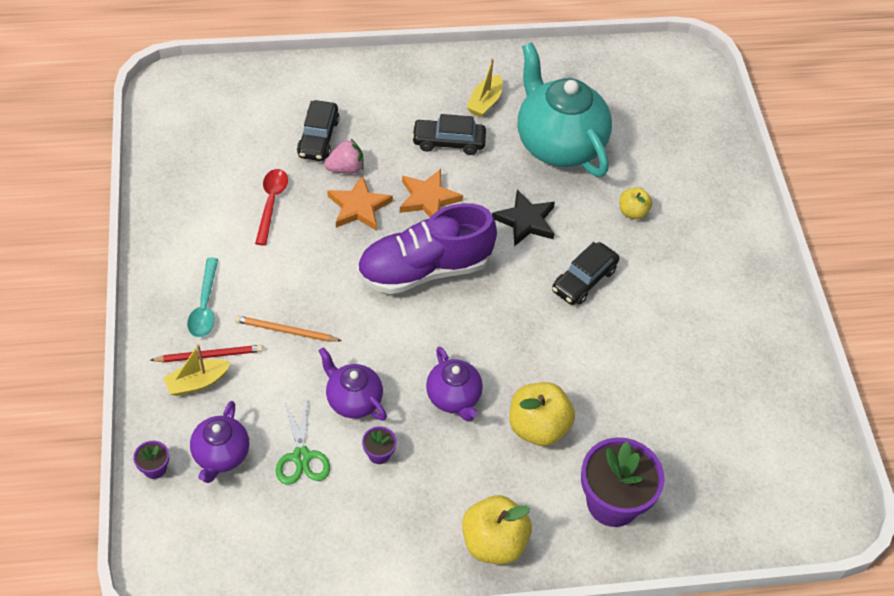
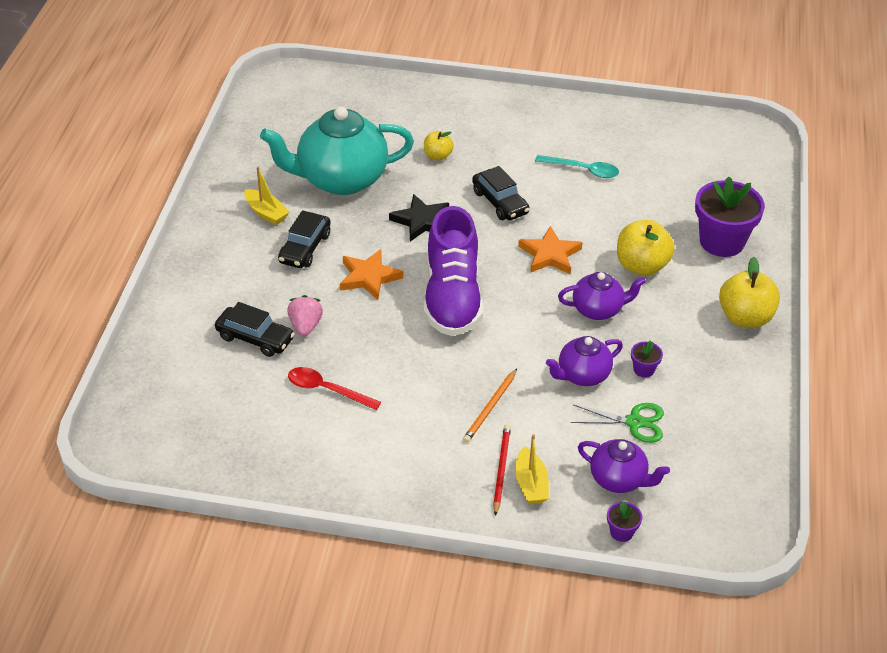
camera: 70 degrees left, 10 degrees down
turquoise spoon [187,258,218,337] -> turquoise spoon moved to [535,155,619,178]
orange star [327,175,393,231] -> orange star moved to [518,226,583,274]

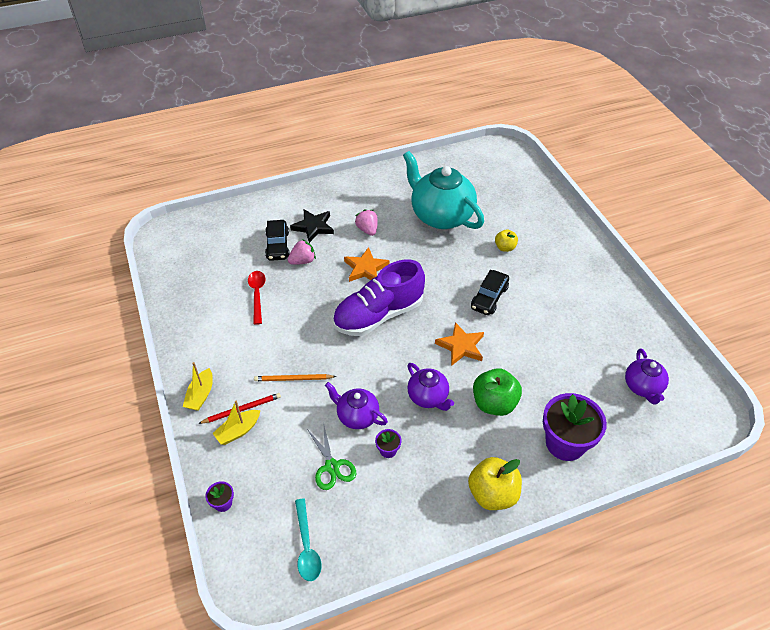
camera: 60 degrees right, 5 degrees up
yellow boat [244,166,289,225] -> yellow boat moved to [183,362,213,411]
black car [278,210,330,268] -> pink strawberry [355,209,378,236]
black star [389,194,449,241] -> black star moved to [290,209,334,243]
turquoise spoon [535,155,619,178] -> turquoise spoon moved to [295,498,322,581]
purple teapot [578,439,670,493] -> purple teapot moved to [625,348,669,404]
yellow apple [617,220,675,276] -> green apple [473,368,522,416]

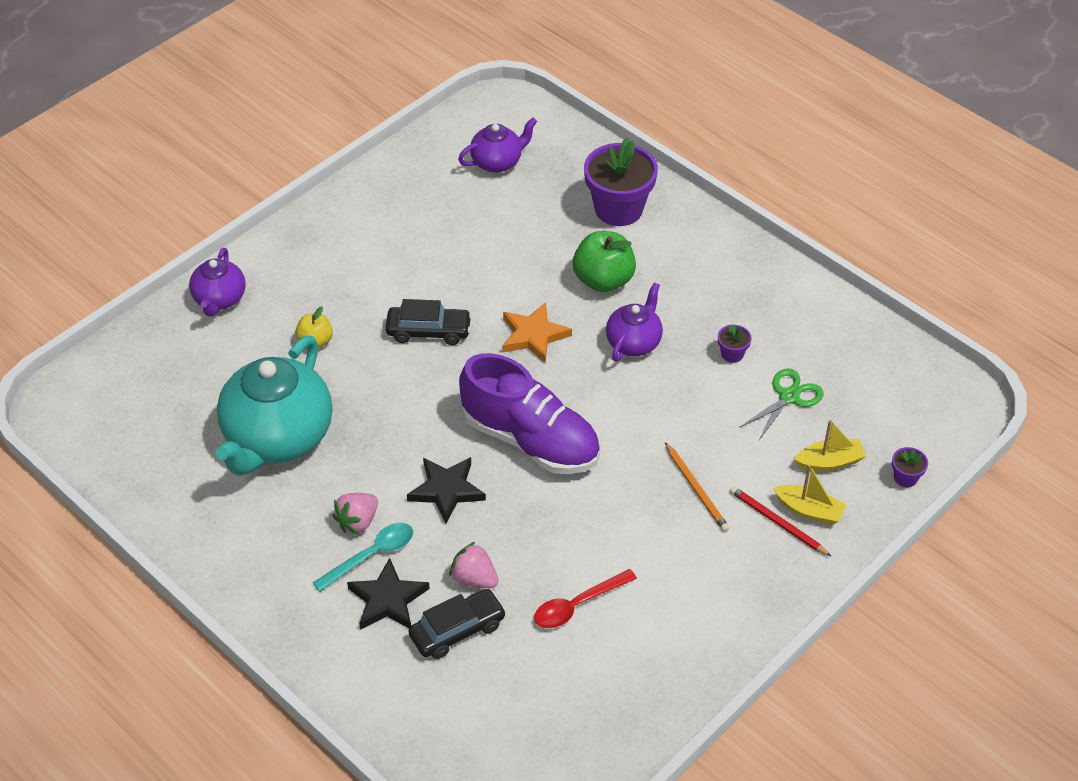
camera: 115 degrees left, 0 degrees up
yellow boat [183,362,213,411] -> yellow boat moved to [794,420,866,471]
turquoise spoon [295,498,322,581] -> turquoise spoon moved to [313,523,413,592]
purple teapot [325,382,388,429] -> purple teapot moved to [189,248,246,316]
orange star [344,247,390,282] -> black star [407,457,486,523]
yellow apple [468,457,522,510] -> none

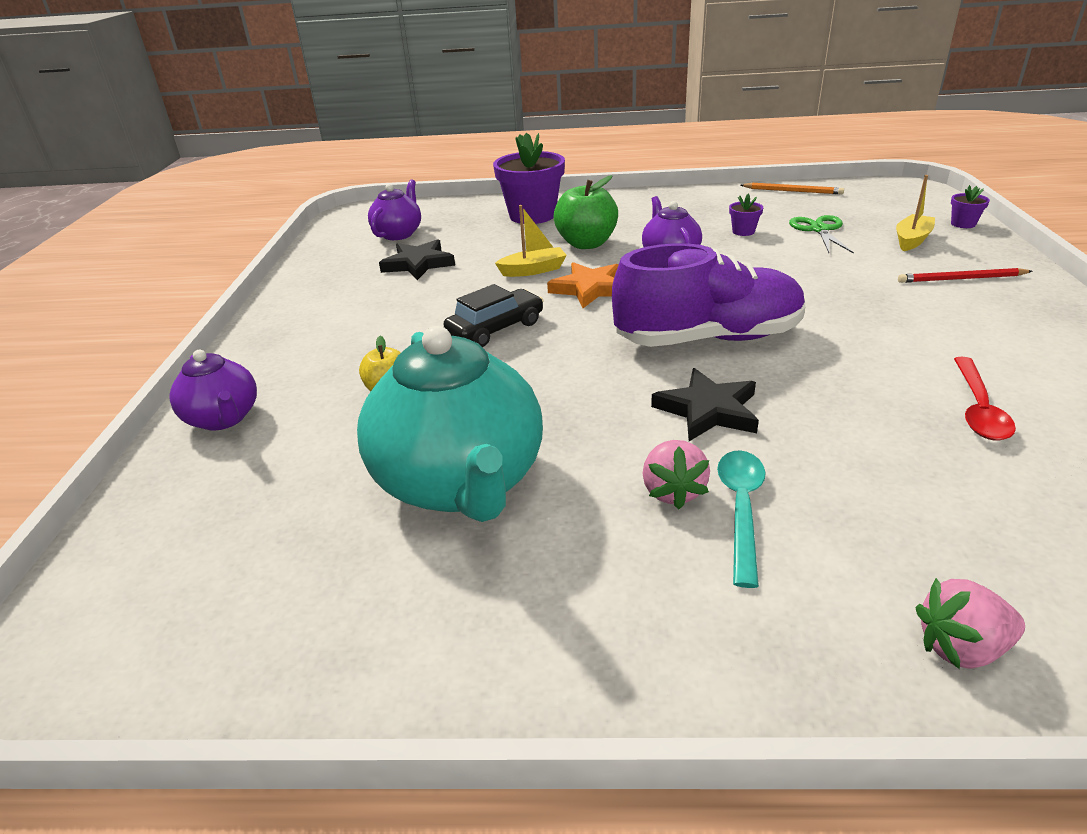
camera: 40 degrees left, 15 degrees down
black star [347,558,430,630] -> black star moved to [379,239,455,280]
black car [409,589,506,659] -> none
pink strawberry [449,542,498,588] -> pink strawberry moved to [915,578,1025,669]
orange pencil [665,442,729,532] -> orange pencil moved to [741,183,844,194]
yellow boat [774,464,846,525] -> yellow boat moved to [495,205,567,277]

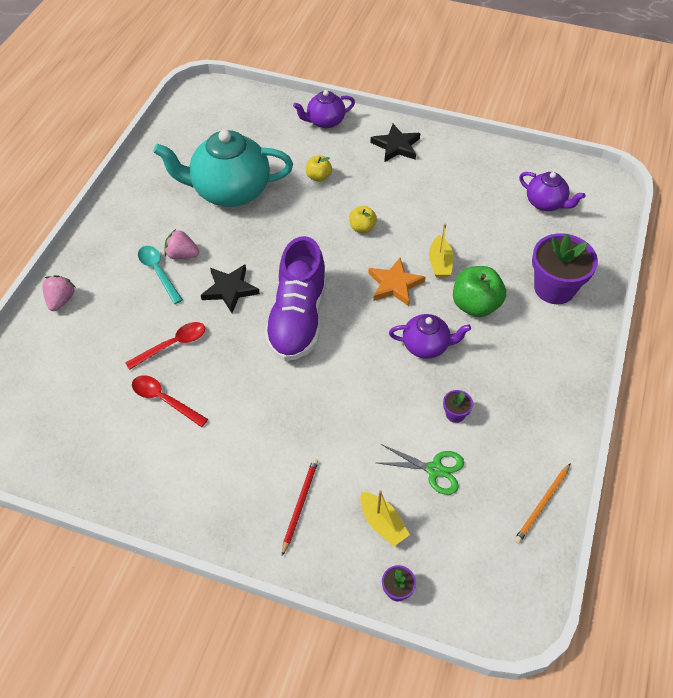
camera: 105 degrees right, 20 degrees up
black star [379,239,455,280] -> black star moved to [370,124,420,162]
black car [443,284,544,347] -> yellow apple [349,206,377,233]
turquoise spoon [717,450,766,588] -> turquoise spoon turned 150 degrees counterclockwise [138,246,183,304]
none -> red spoon [125,322,205,370]

